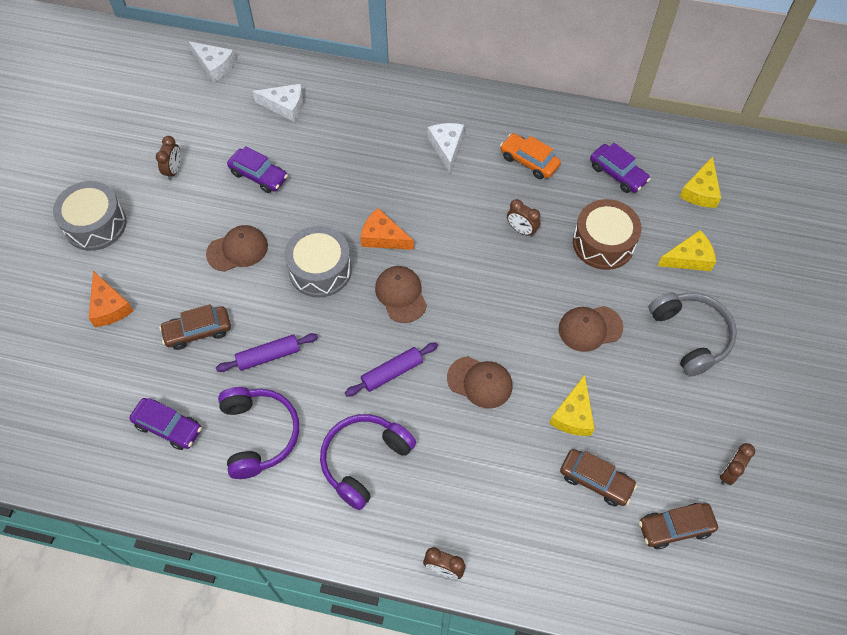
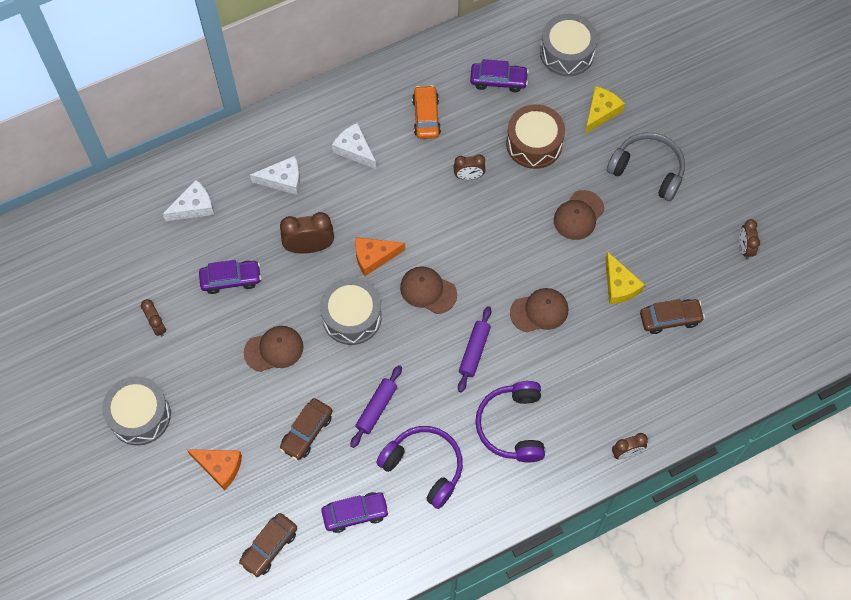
camera: 40 degrees left, 5 degrees up
white cheese [189,41,236,82] -> white cheese moved to [250,156,300,195]
brown cap [206,225,268,272] -> brown cap turned 45 degrees clockwise [244,326,304,372]
orange car [500,133,561,179] -> orange car turned 90 degrees clockwise [412,85,441,139]
brown car [639,503,718,549] -> brown car moved to [239,513,297,577]
yellow cheese [679,156,721,208] -> grey drum [540,14,598,76]
none -> brown clock [280,212,334,254]

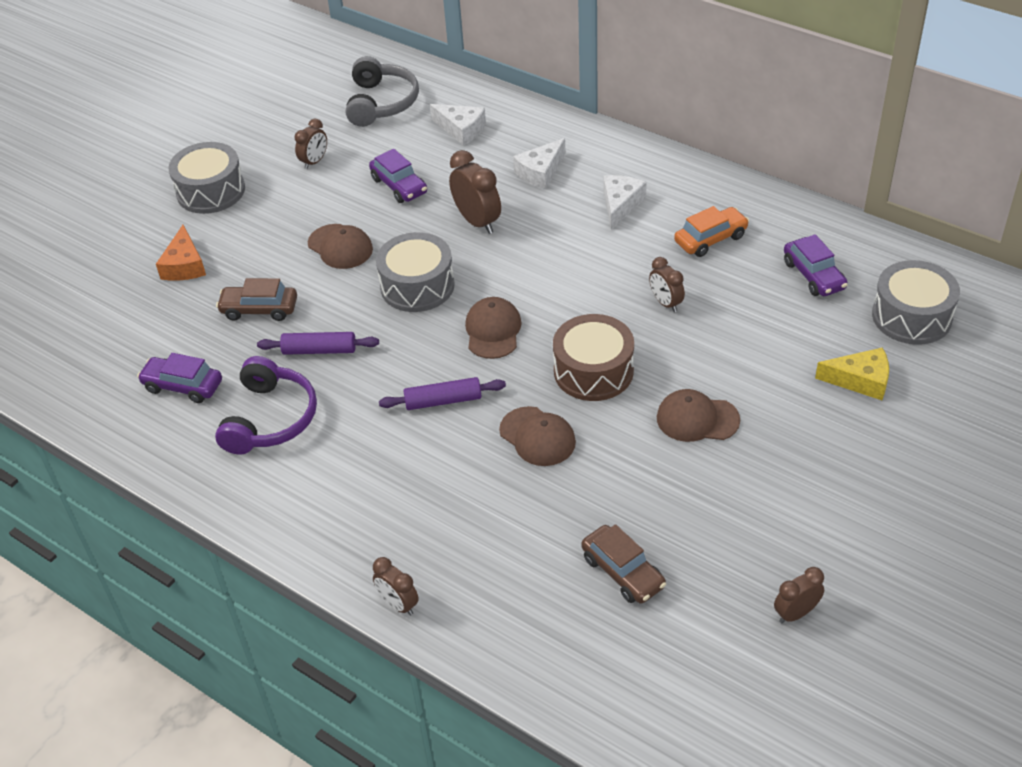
camera: 65 degrees right, 20 degrees down
brown car [239,513,297,577] -> none
white cheese [250,156,300,195] -> white cheese turned 75 degrees clockwise [513,138,565,189]
purple car [322,492,389,533] -> purple car turned 150 degrees clockwise [137,353,222,403]
orange cheese [355,237,405,276] -> none
purple headphones [475,381,545,463] -> none
brown drum [506,104,565,169] -> brown drum moved to [553,314,634,401]
yellow cheese [605,251,645,304] -> none
grey headphones [607,132,685,201] -> grey headphones moved to [346,56,419,127]

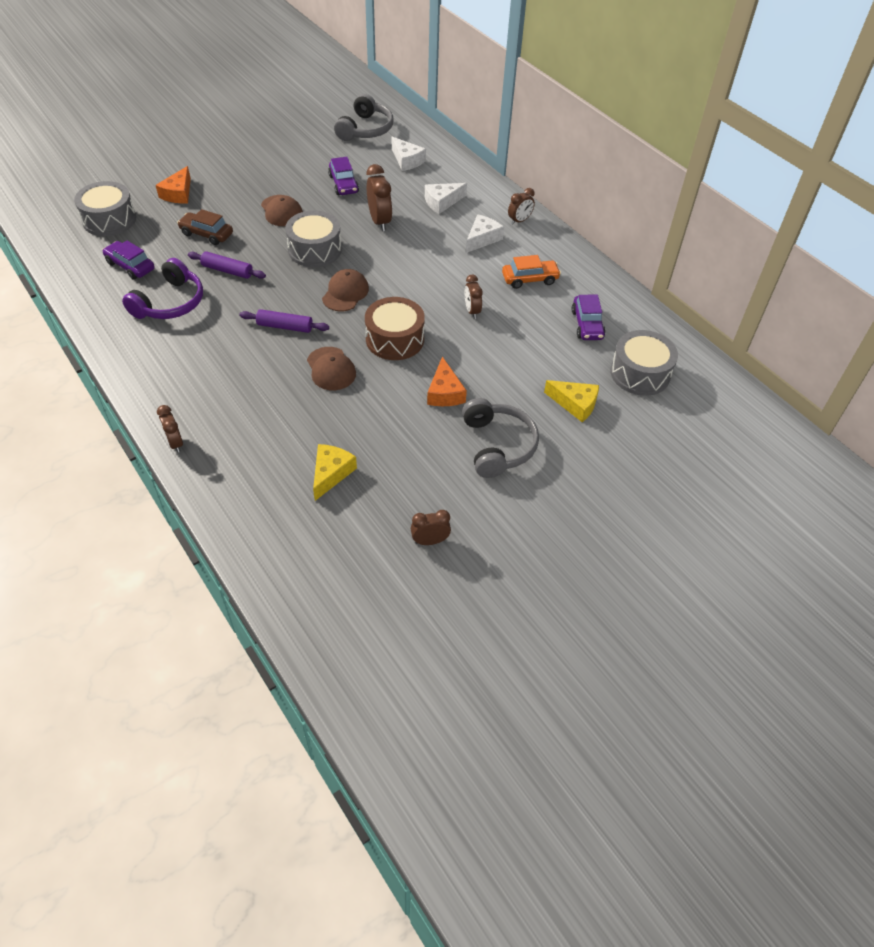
camera: 15 degrees right, 5 degrees up
grey drum [168,142,245,214] -> grey drum moved to [74,181,136,236]
brown clock [295,118,327,169] -> brown clock moved to [508,188,535,225]
brown car [581,524,666,604] -> yellow cheese [313,444,357,501]
brown cap [657,389,740,442] -> orange cheese [427,357,467,406]
none -> grey headphones [462,398,539,478]

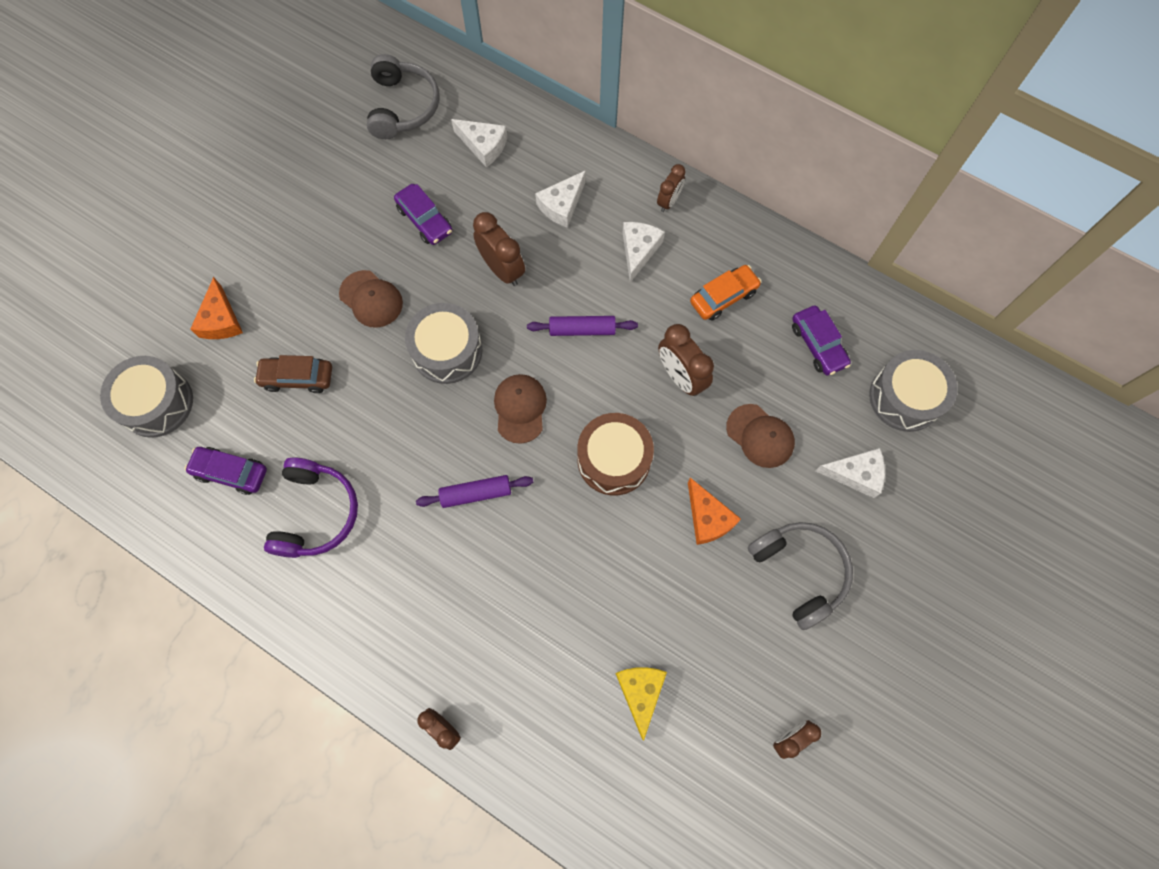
camera: 20 degrees left, 20 degrees up
purple rolling pin [188,251,266,279] -> purple rolling pin moved to [527,316,638,336]
brown cap [307,347,356,390] -> brown cap moved to [726,404,795,468]
brown clock [465,275,483,319] -> brown clock [658,324,714,396], size x1.60
yellow cheese [544,380,599,422] -> white cheese [816,448,885,498]

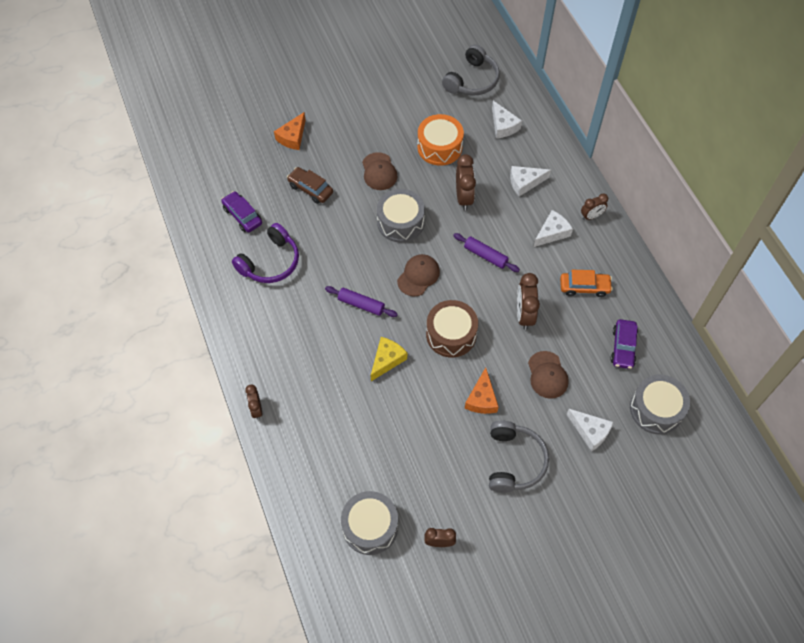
camera: 35 degrees right, 10 degrees down
grey drum [100,356,193,438] -> grey drum moved to [341,491,398,555]
purple car [394,184,452,245] -> orange drum [417,114,464,166]
yellow cheese [615,667,667,741] -> yellow cheese moved to [371,337,407,381]

